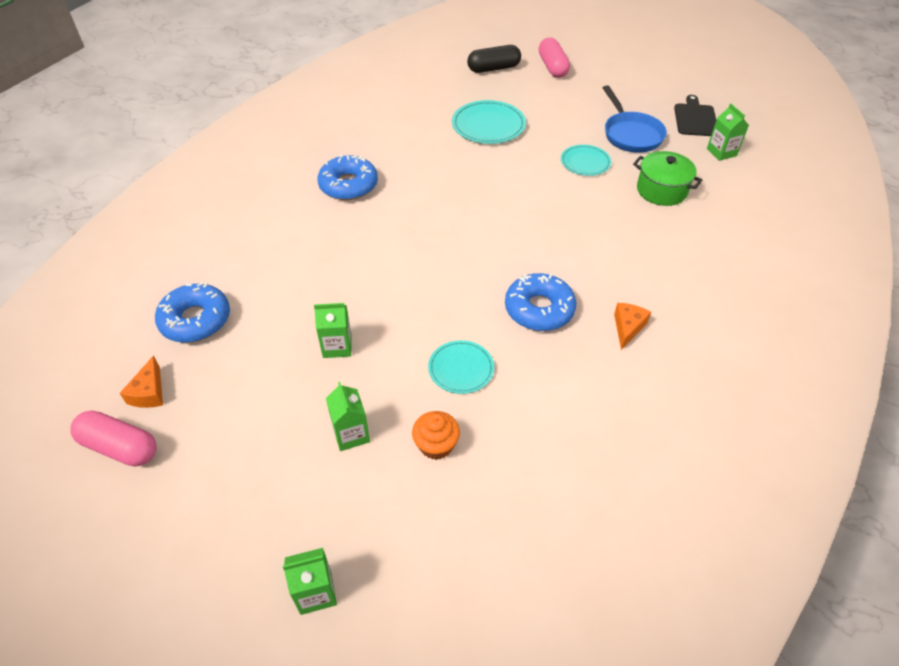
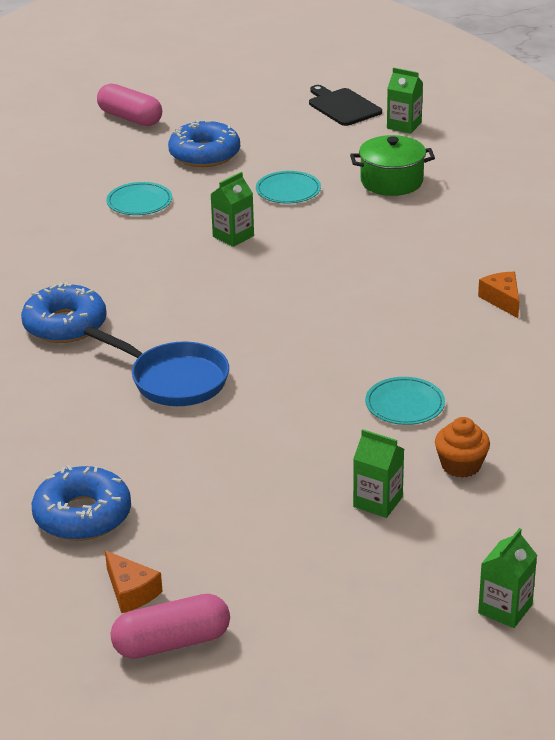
camera: 40 degrees left, 15 degrees down
green carton [314,303,352,358] -> green carton moved to [210,172,254,247]
turquoise plate [452,100,526,144] -> turquoise plate [106,182,172,215], size x0.64
black capsule [467,45,521,73] -> none
blue donut [505,273,576,331] -> blue donut moved to [168,120,240,167]
blue pan [603,85,667,153] -> blue pan moved to [84,326,229,406]

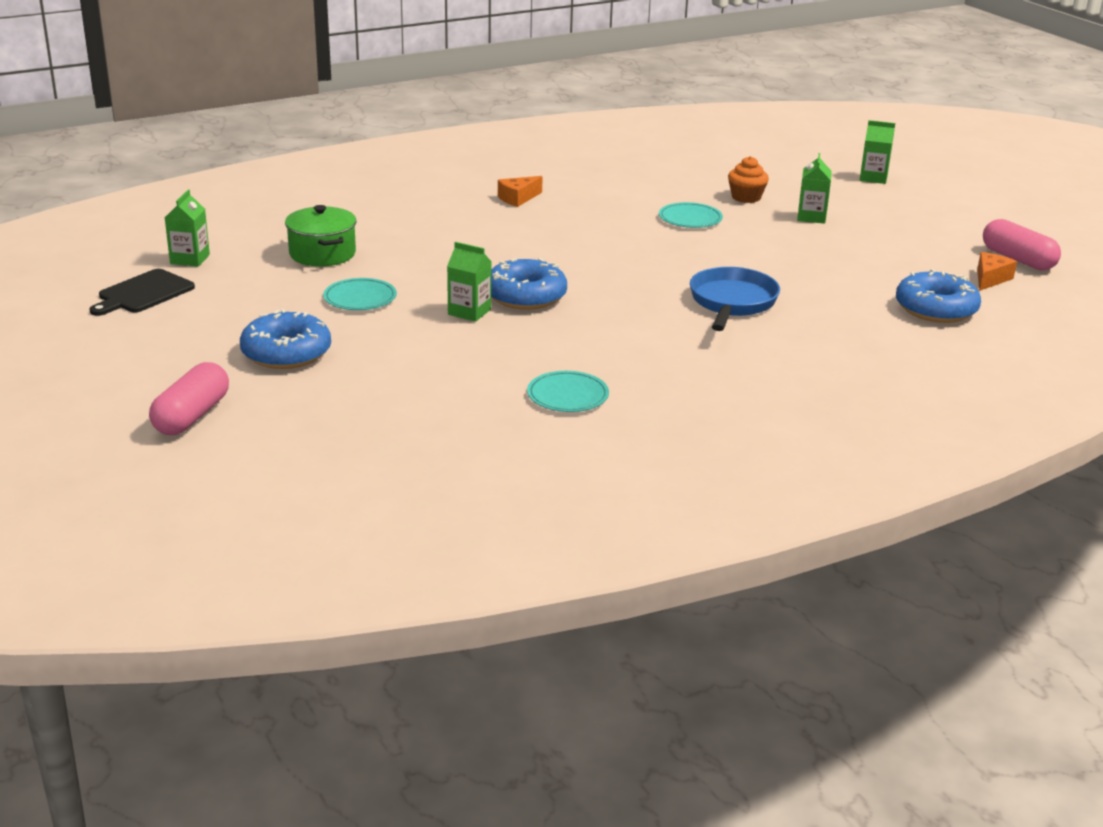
camera: 110 degrees left, 5 degrees down
blue donut [21,282,107,343] -> blue donut moved to [491,258,567,310]
turquoise plate [106,182,172,215] -> turquoise plate moved to [527,371,609,412]

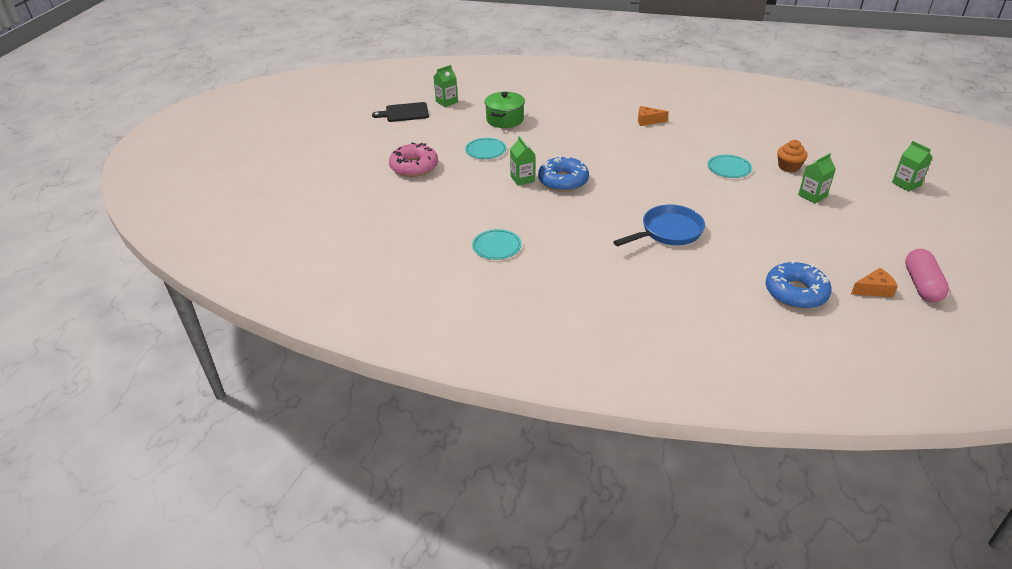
camera: 45 degrees right, 10 degrees up
pink capsule [149,362,229,435] -> none
blue donut [240,309,331,369] -> pink donut [389,143,438,177]

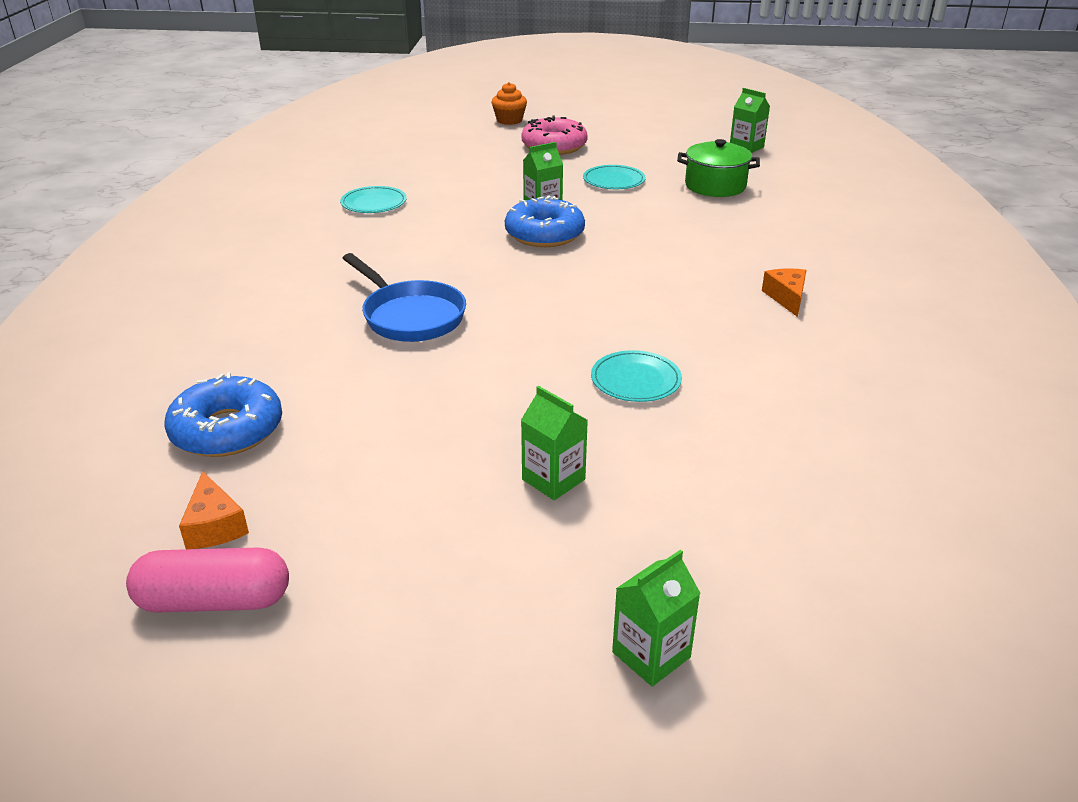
camera: 80 degrees right, 5 degrees down
black cutting board [372,102,429,122] -> none
orange cupcake [777,140,808,172] -> orange cupcake moved to [492,82,527,125]

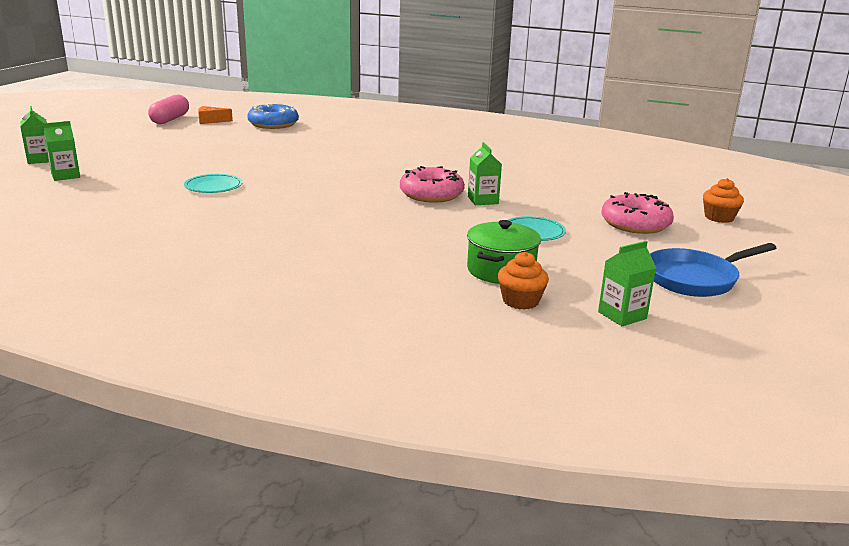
camera: 105 degrees right, 10 degrees down
turquoise plate [340,186,407,213] -> none
blue pan [343,253,466,342] -> blue pan moved to [650,243,776,297]
blue donut [505,195,585,247] -> pink donut [400,166,465,203]
green carton [521,386,588,500] -> green carton moved to [43,121,80,181]
orange cheese [762,268,807,317] -> none
none -> orange cupcake [498,252,549,310]

